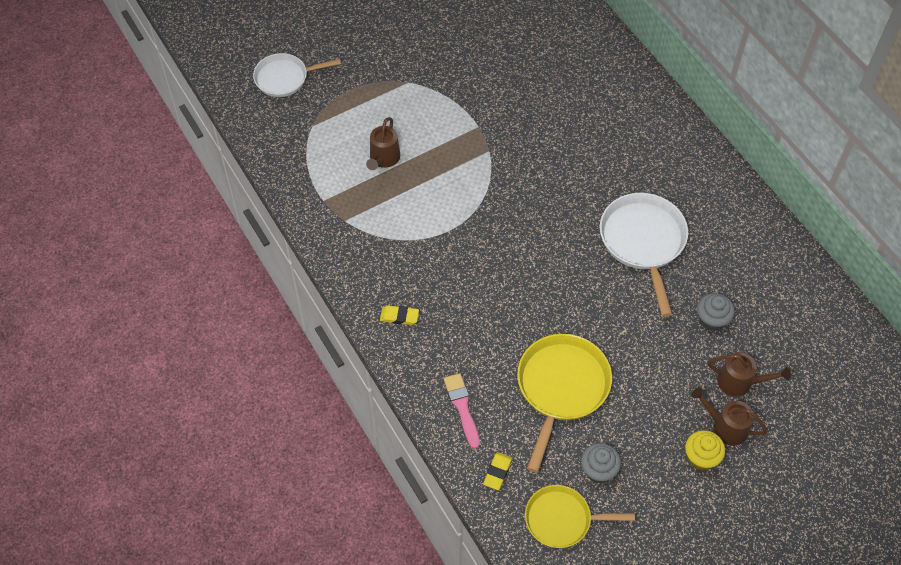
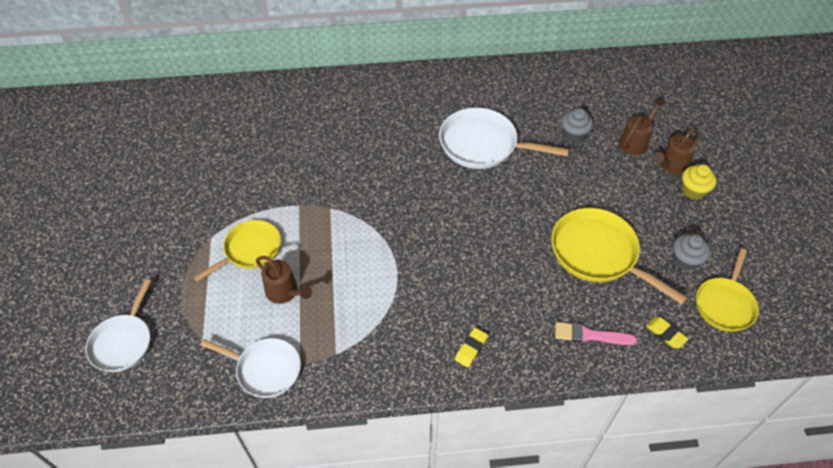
camera: 65 degrees left, 5 degrees down
none -> yellow pan [193,220,281,282]
none -> white pan [200,338,301,398]

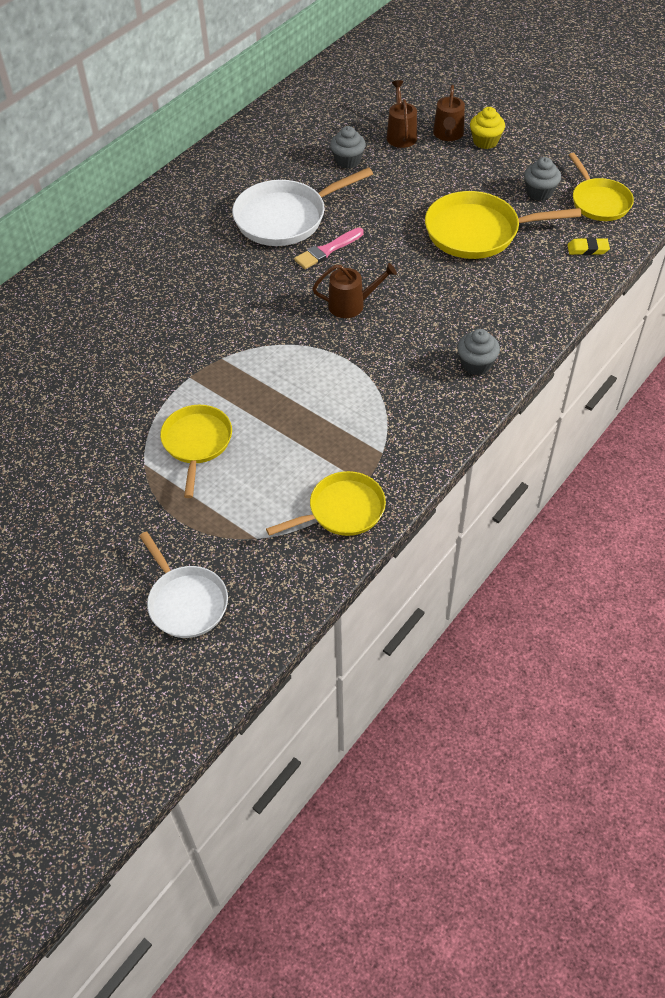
camera: 45 degrees left, 0 degrees up
white pan [200,338,301,398] -> yellow pan [266,471,386,536]
brown watering can [256,256,312,304] -> brown watering can moved to [312,263,397,318]
yellow eraser [455,328,488,368] -> grey cupcake [457,329,500,375]
pink brush [555,322,637,345] -> pink brush moved to [294,228,363,269]

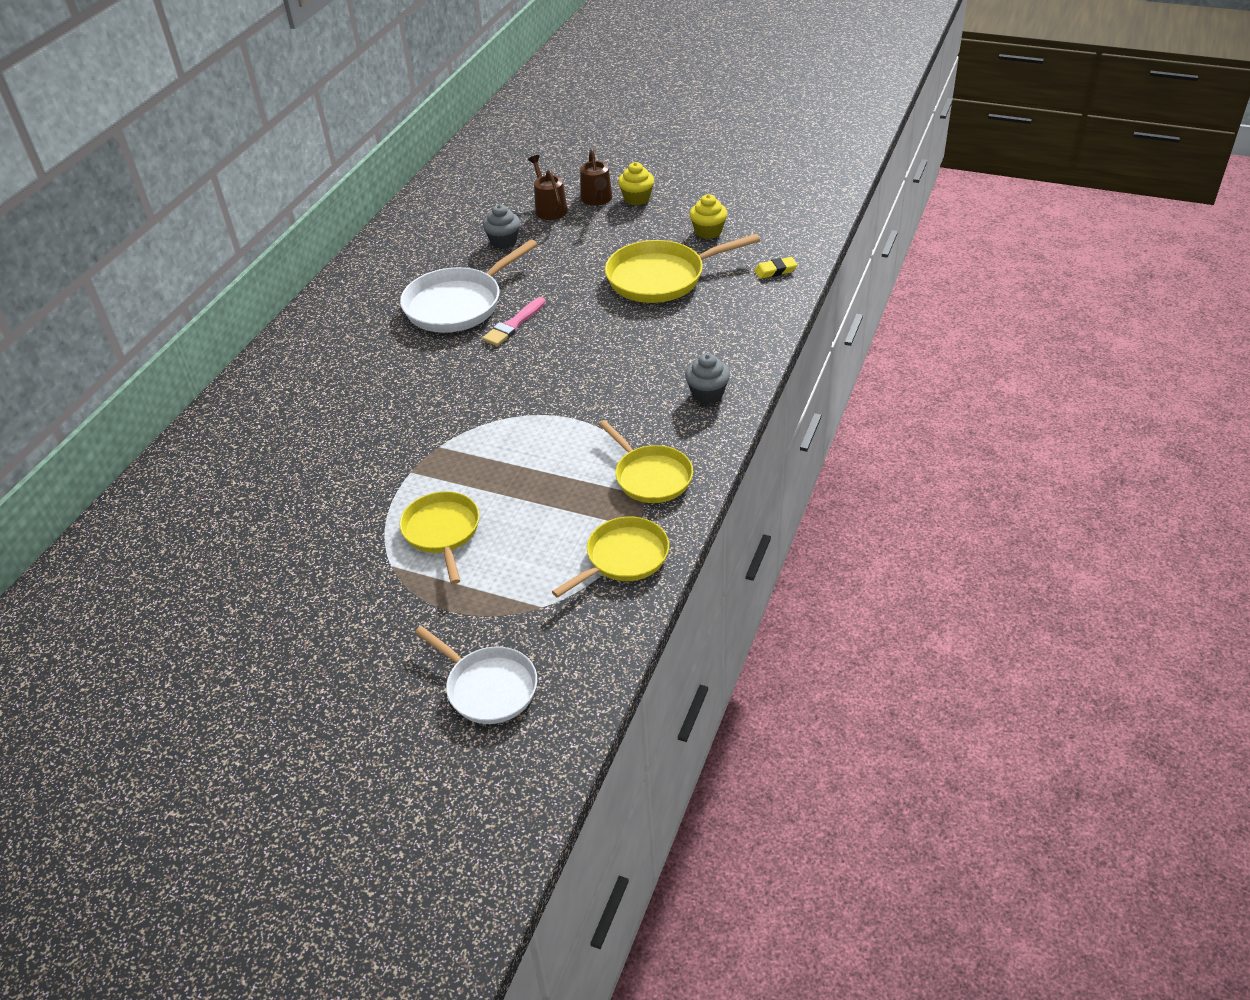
camera: 15 degrees left, 10 degrees down
brown watering can [312,263,397,318] -> none
grey cupcake [524,157,561,201] -> yellow cupcake [690,194,727,239]
yellow pan [569,153,634,221] -> yellow pan moved to [599,420,693,503]

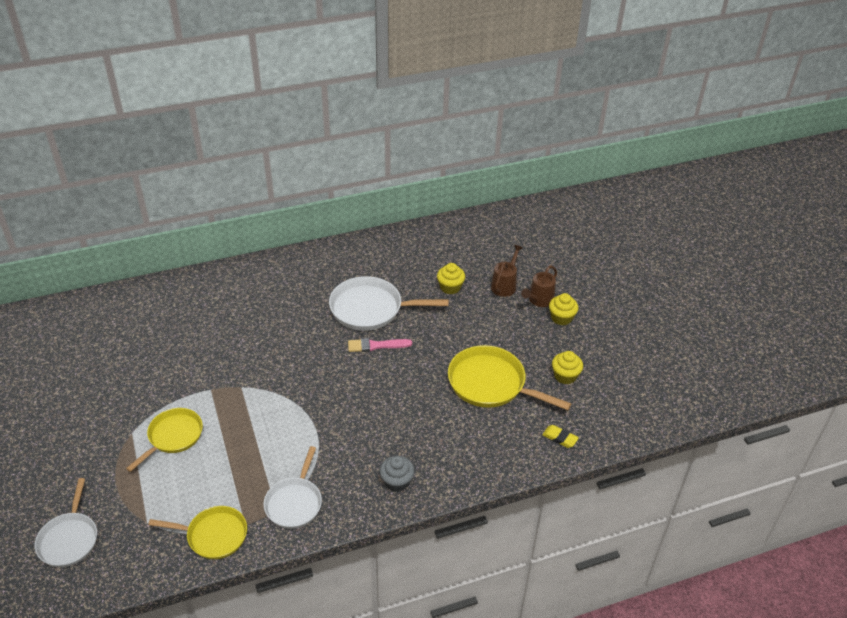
camera: 45 degrees right, 0 degrees up
grey cupcake [483,204,520,249] -> yellow cupcake [437,263,465,294]
yellow pan [599,420,693,503] -> white pan [263,446,322,529]

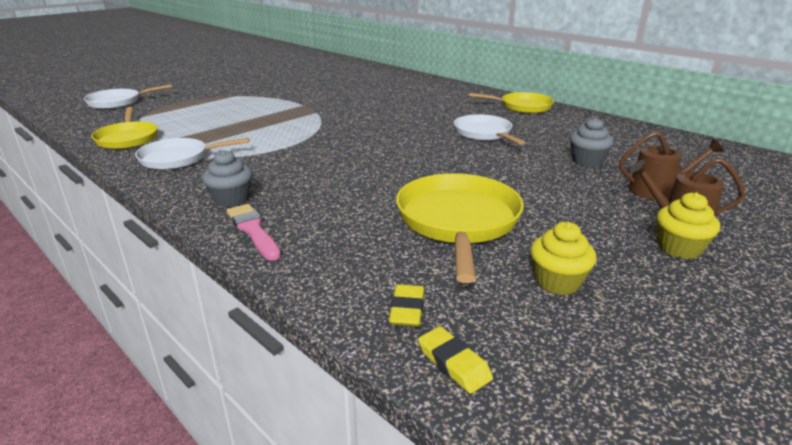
camera: 65 degrees right, 15 degrees down
yellow pan [126,408,203,472] -> yellow pan moved to [469,92,554,113]
white pan [329,276,449,331] -> white pan [454,114,525,145], size x0.66
pink brush [348,338,412,352] -> pink brush moved to [227,204,281,261]
yellow cupcake [437,263,465,294] -> grey cupcake [570,117,613,167]
none -> yellow eraser [418,326,493,394]

